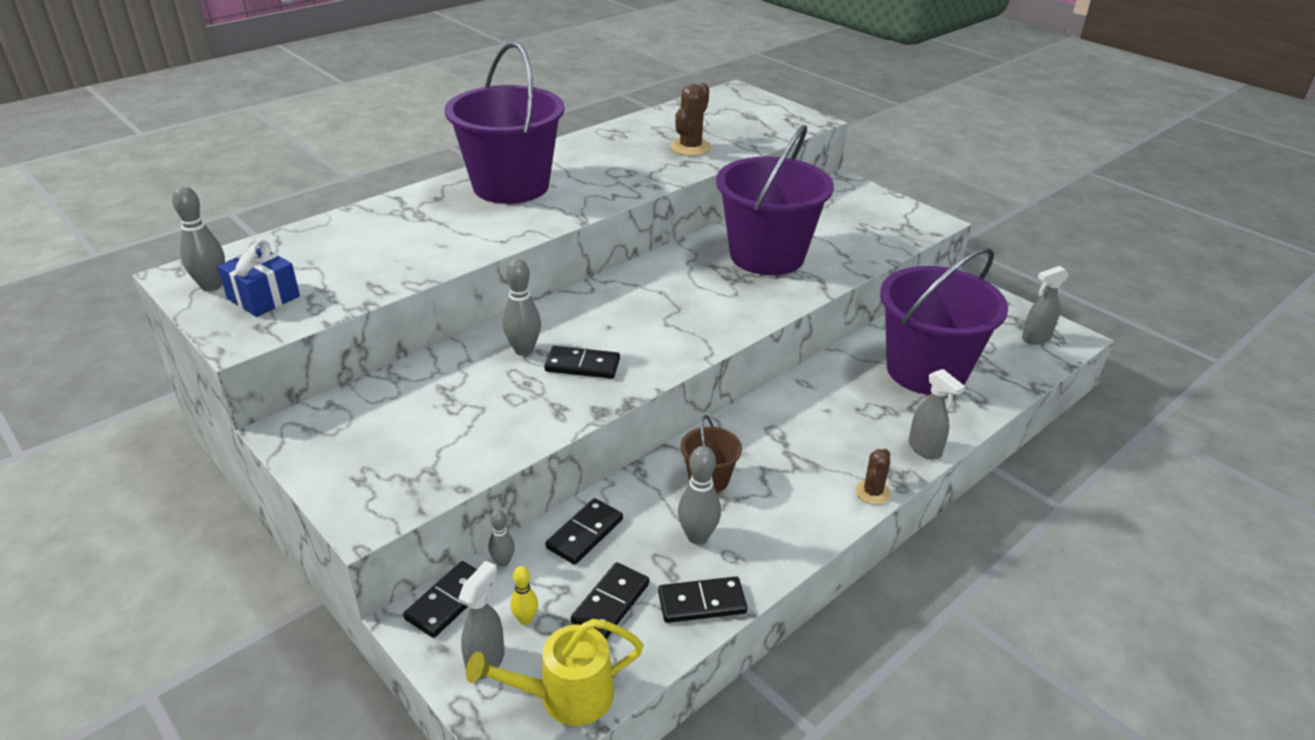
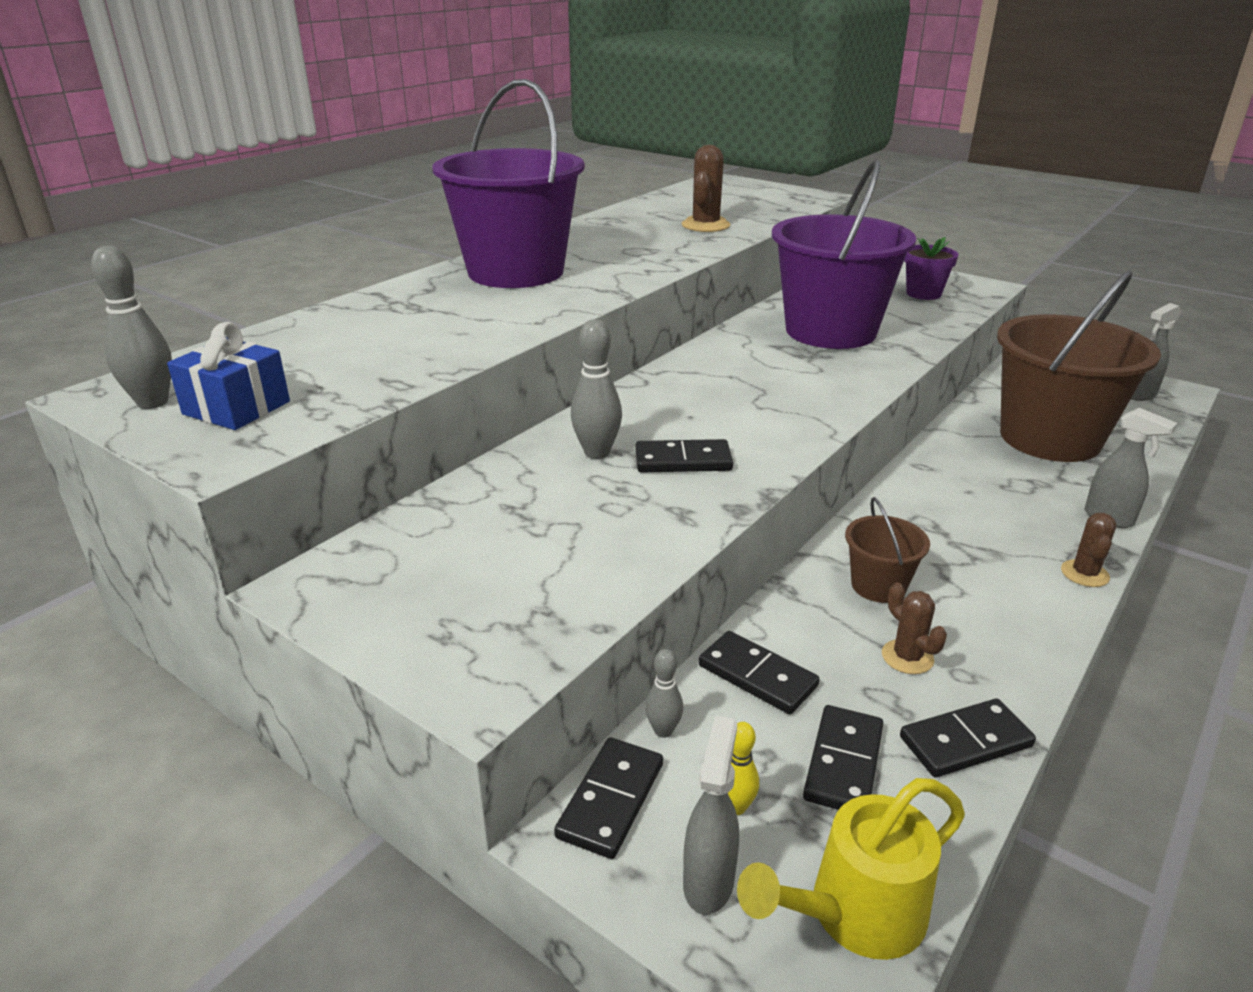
camera: 10 degrees left, 5 degrees down
black domino [545,498,623,565] -> black domino turned 75 degrees counterclockwise [699,631,819,714]
grey bowling pin [678,446,721,545] -> brown cactus [882,583,947,674]
purple bucket [880,248,1008,395] -> brown bucket [997,270,1161,462]
none -> purple flower pot [904,237,958,300]

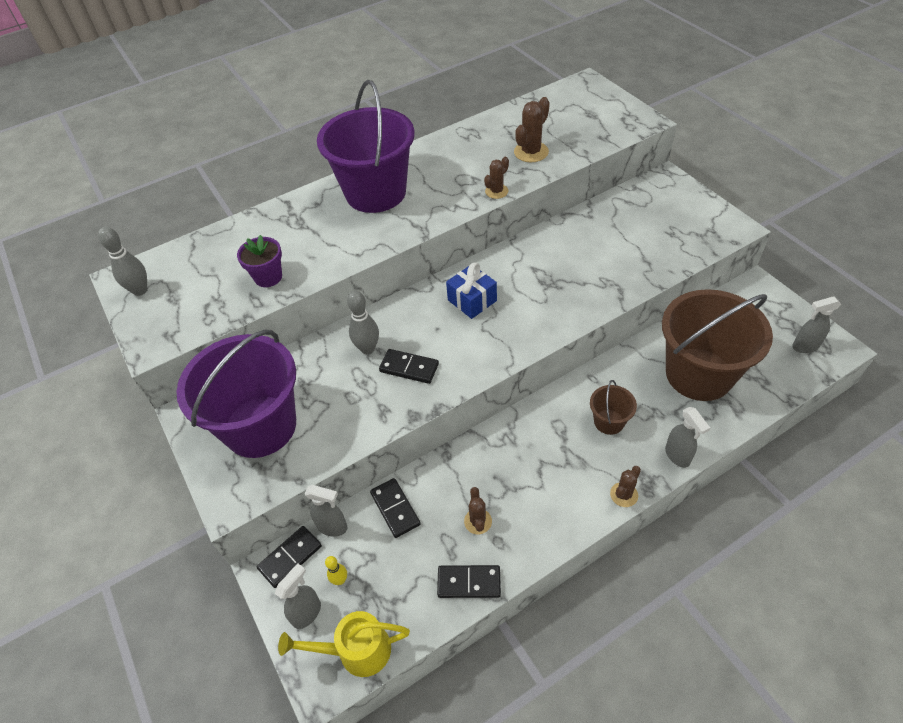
camera: 25 degrees right, 20 degrees up
blue gift [167,322,290,430] -> blue gift moved to [446,262,497,319]
grey bowling pin [645,649,683,738] -> grey spray bottle [305,485,348,536]
purple bucket [772,159,916,349] -> purple bucket moved to [176,330,296,458]
black domino [803,705,883,810] -> none
brown bucket [845,497,930,603] -> brown bucket moved to [590,380,637,435]
purple flower pot [904,237,958,300] -> purple flower pot moved to [237,235,282,287]
none -> brown cactus [484,157,509,199]

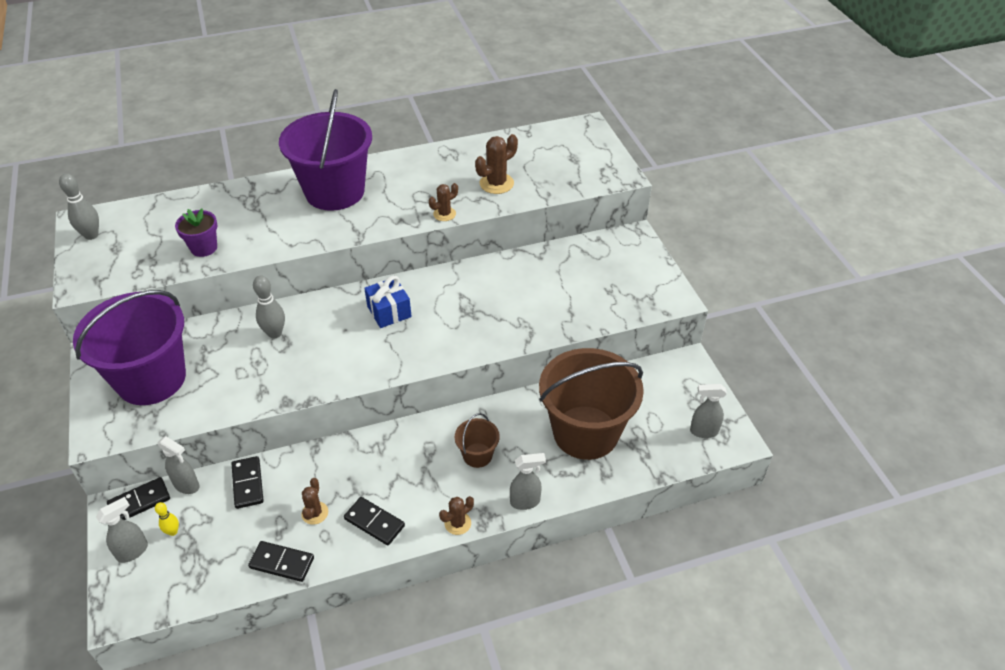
camera: 10 degrees right, 5 degrees down
yellow watering can [278,611,410,677] -> none
black domino [379,349,439,384] -> black domino moved to [344,497,405,545]
grey spray bottle [665,407,710,468] -> grey spray bottle turned 90 degrees counterclockwise [510,453,546,510]

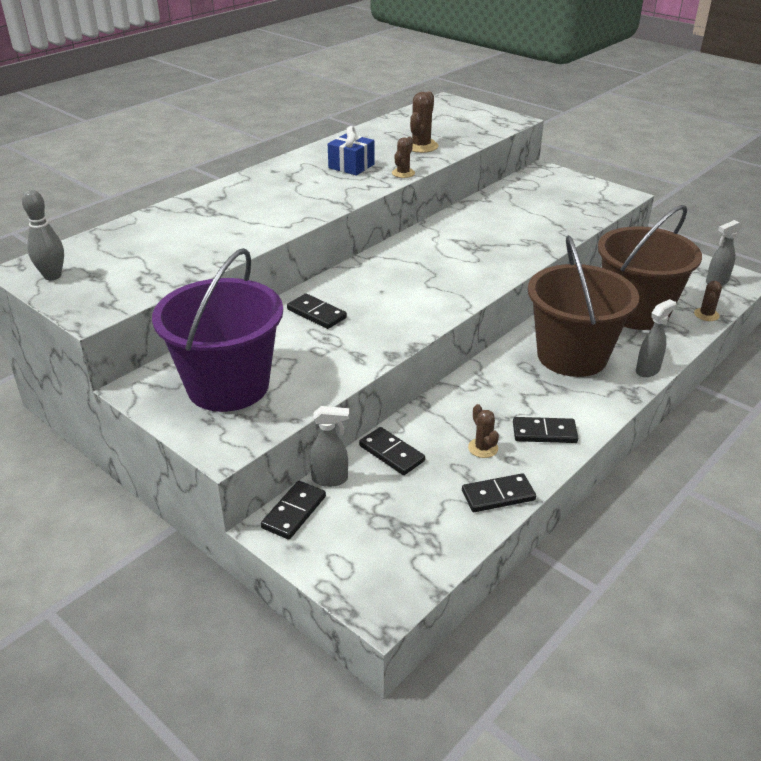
camera: 30 degrees left, 10 degrees down
grey spray bottle [96,497,148,563] -> none
yellow bowling pin [155,502,179,536] -> none
purple flower pot [175,209,217,257] -> none
grey bowling pin [253,276,285,339] -> black domino [287,293,347,329]
purple bucket [279,89,372,211] -> none
blue gift [364,276,412,328] -> blue gift moved to [328,126,375,175]
brown cactus [439,496,474,535] -> brown cactus moved to [694,281,722,321]
brown bucket [455,413,500,468] -> brown bucket [528,235,639,377], size x2.28

